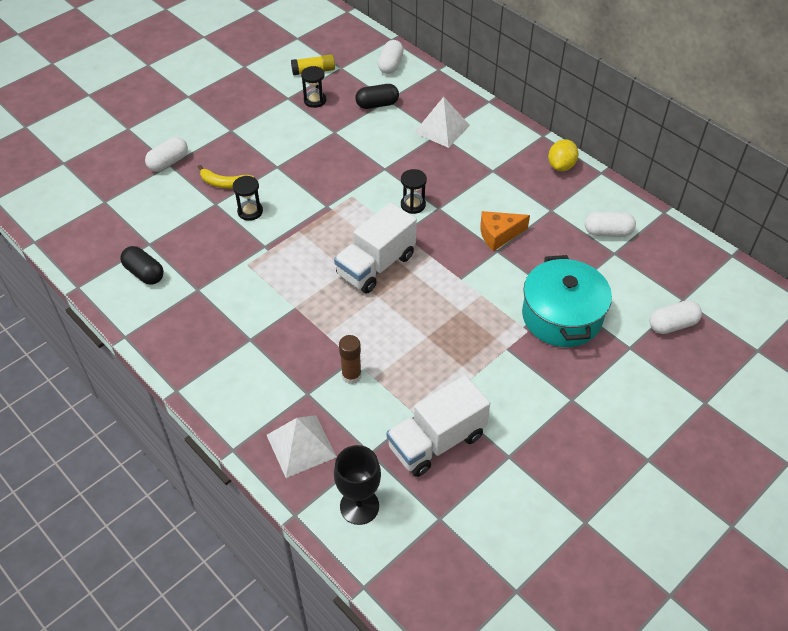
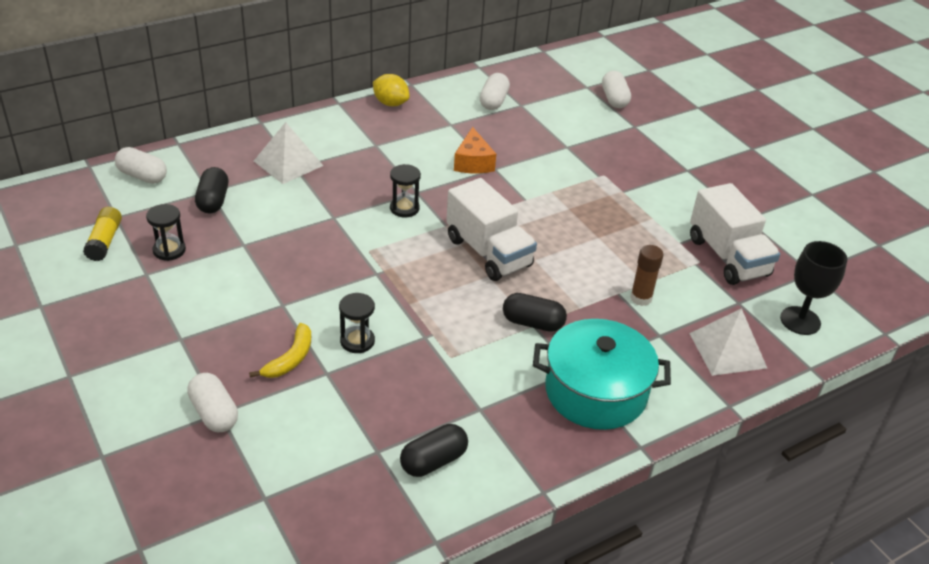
camera: 80 degrees left, 10 degrees down
turquoise pot [522,255,612,347] -> turquoise pot moved to [533,319,671,430]
none -> black capsule [503,293,567,332]

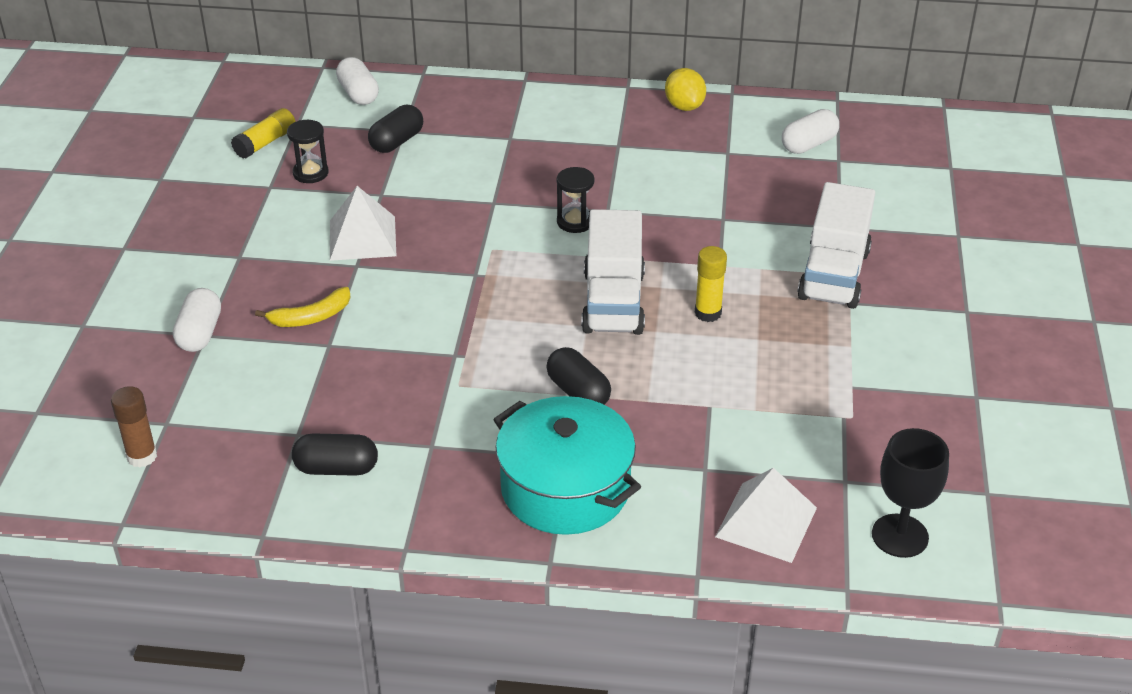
camera: 40 degrees right, 0 degrees up
white pyramid [254,122,324,184] -> white pyramid moved to [330,186,396,261]
black hourglass [339,293,375,353] -> none
orange cheese [454,127,496,173] -> none
white capsule [602,71,631,108] -> none
brown glue stick [630,245,663,306] -> brown glue stick moved to [111,386,157,468]
white truck [690,183,780,285] -> white truck moved to [797,182,875,309]
none -> yellow glue stick [695,246,727,322]

